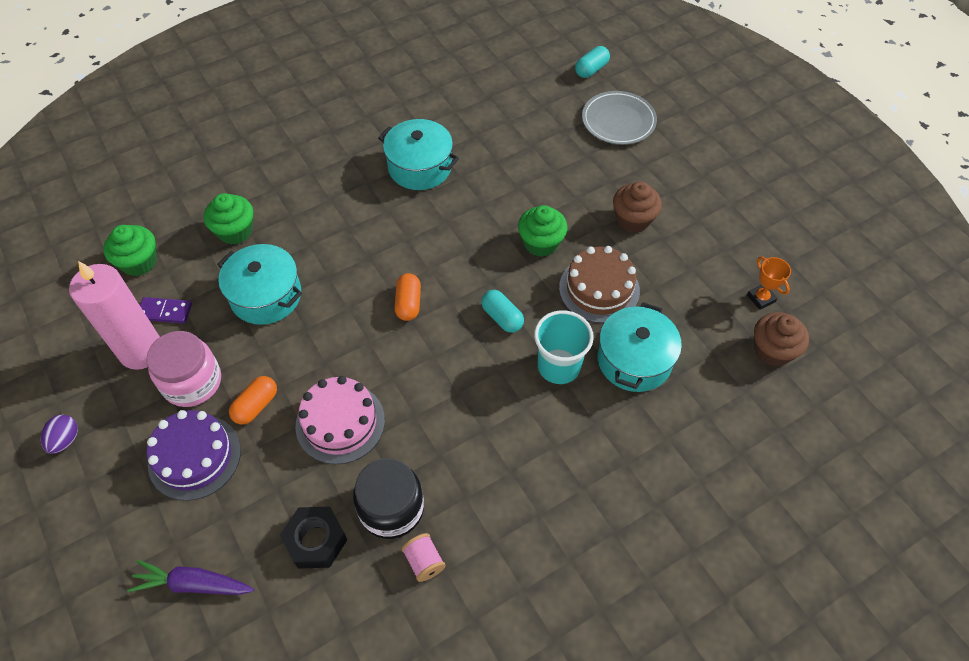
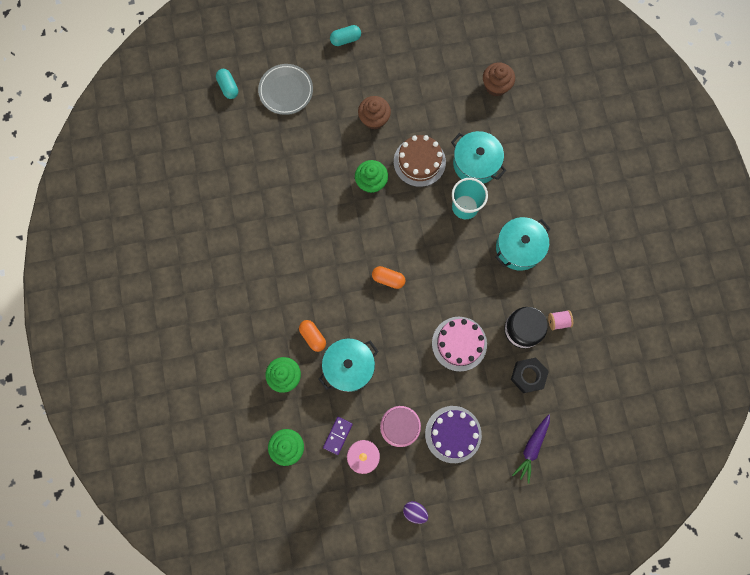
camera: 70 degrees left, 20 degrees up
orange capsule [229,376,277,425] -> orange capsule moved to [299,320,326,352]
turquoise pot [378,119,459,190] -> turquoise pot moved to [495,217,551,271]
turquoise capsule [481,290,524,333] -> turquoise capsule moved to [330,25,361,46]
orange trophy [747,257,791,310] -> none

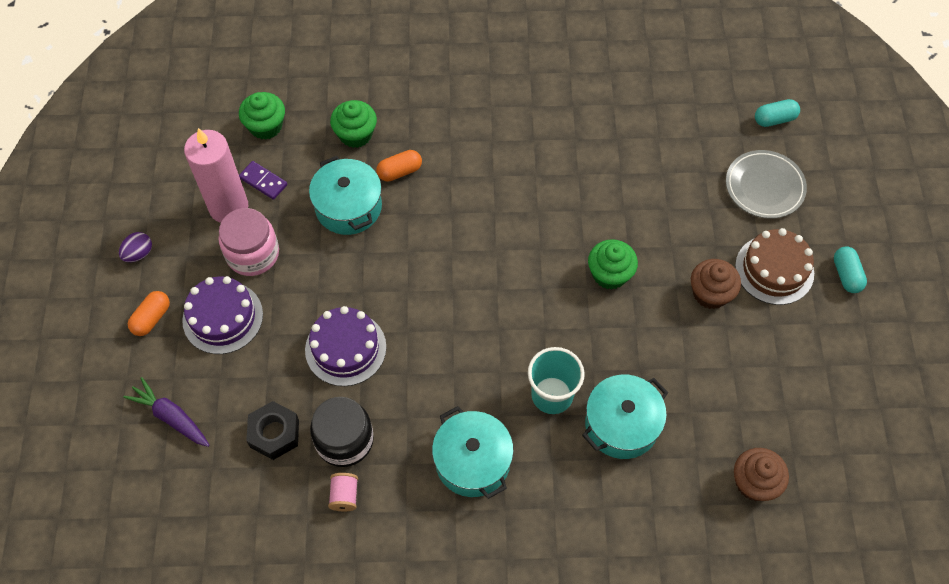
camera: 100 degrees right, 15 degrees down
orange capsule [372,266,405,289] -> orange capsule moved to [128,291,170,336]
brown cake [394,135,446,187] -> brown cake moved to [735,228,814,305]
pink cake [432,317,487,372] -> purple cake [305,306,386,386]

